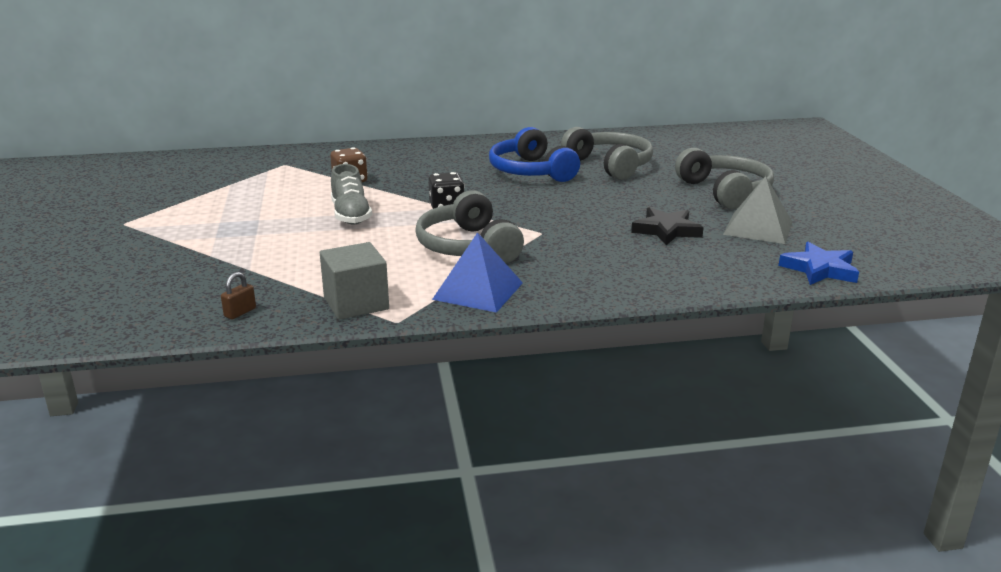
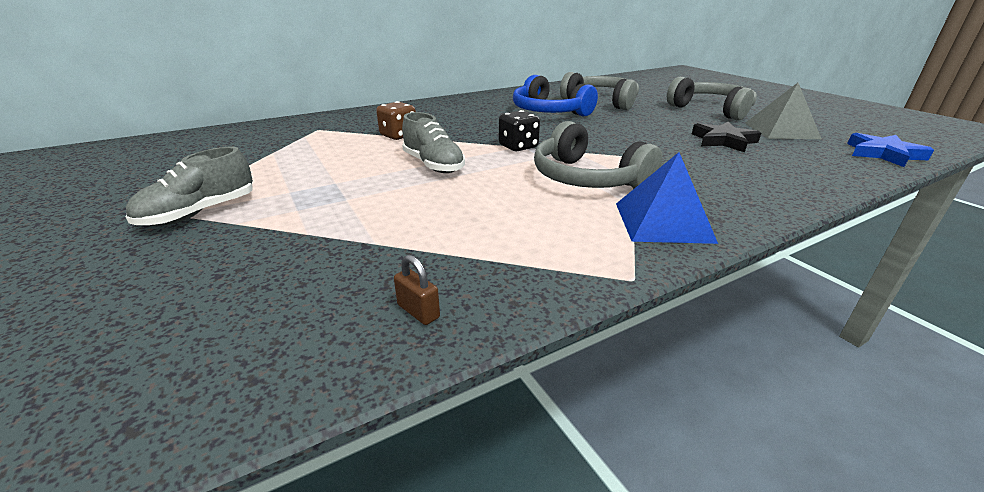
camera: 20 degrees left, 5 degrees up
brown padlock [221,272,256,319] -> brown padlock turned 60 degrees counterclockwise [394,255,440,325]
grey cube [320,242,389,320] -> none
none -> grey shoe [125,147,253,226]

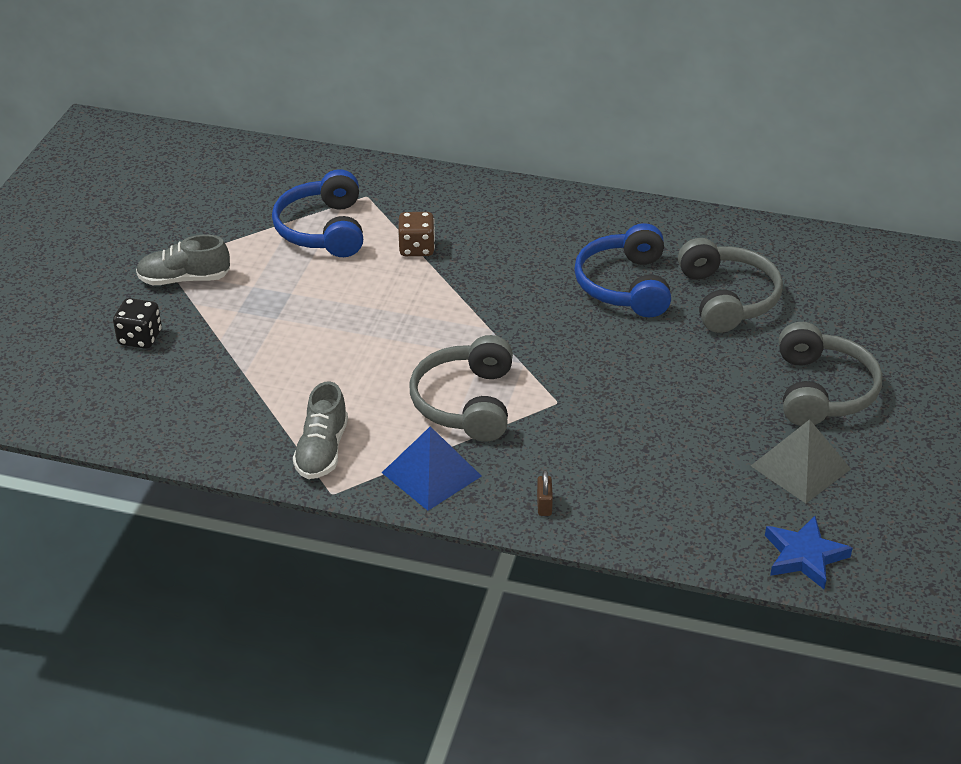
camera: 45 degrees right, 10 degrees up
brown padlock [394,255,440,325] -> brown padlock moved to [537,470,553,516]
grey shoe [402,112,465,173] -> grey shoe moved to [293,381,348,479]
black dice [499,110,540,151] -> black dice moved to [113,298,162,349]
black star [692,122,761,152] -> none
none -> blue headphones [272,169,363,257]

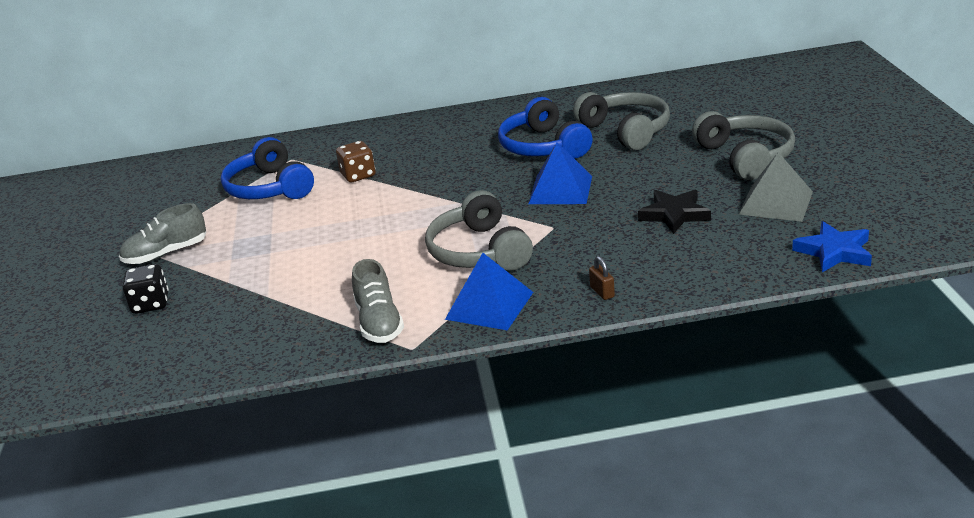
camera: 20 degrees left, 10 degrees down
none -> blue pyramid [528,142,592,204]
none -> black star [638,190,711,234]

